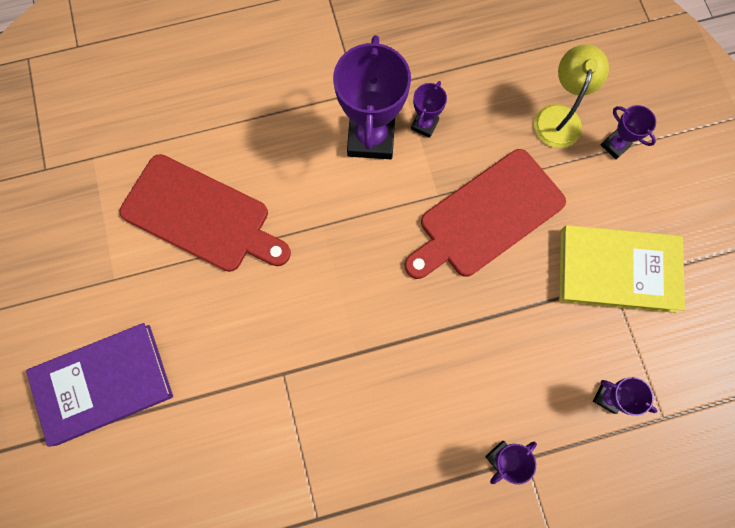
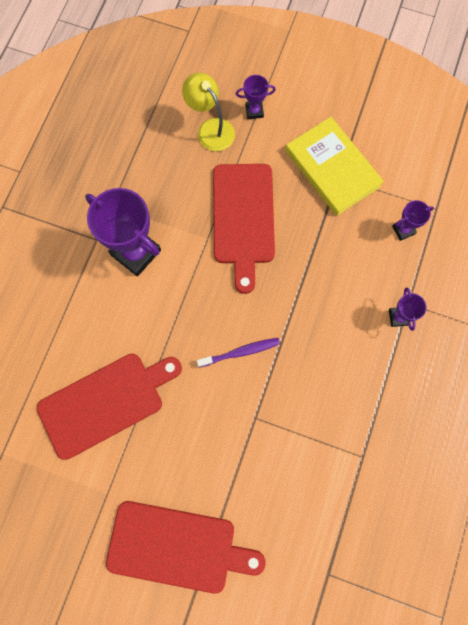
camera: 55 degrees left, 0 degrees up
purple book [26,323,173,447] -> red cutting board [106,501,266,594]
purple trophy [411,81,447,138] -> none
yellow book [559,225,685,313] -> yellow book turned 75 degrees counterclockwise [285,117,384,216]
none -> purple toothbrush [197,338,280,368]

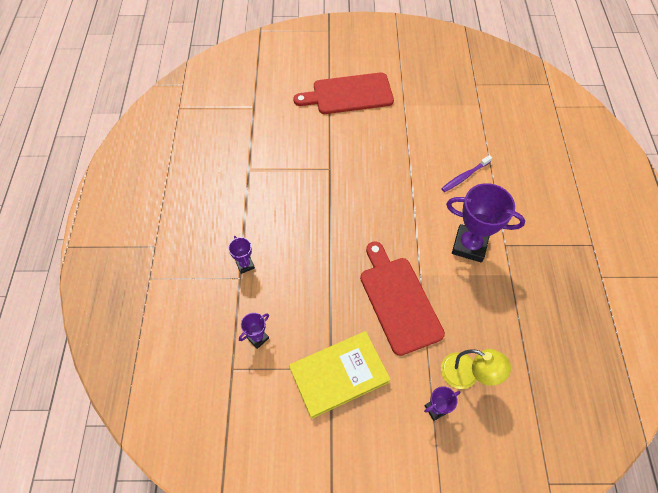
camera: 160 degrees right, 15 degrees down
red cutting board [37,354,182,460] -> none
purple toothbrush [197,338,280,368] -> purple toothbrush moved to [441,155,492,192]
yellow book [285,117,384,216] -> yellow book turned 60 degrees counterclockwise [289,331,391,419]

